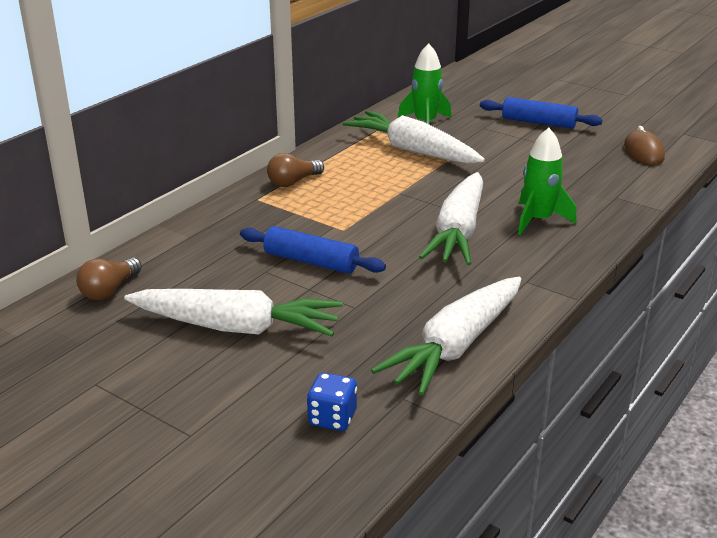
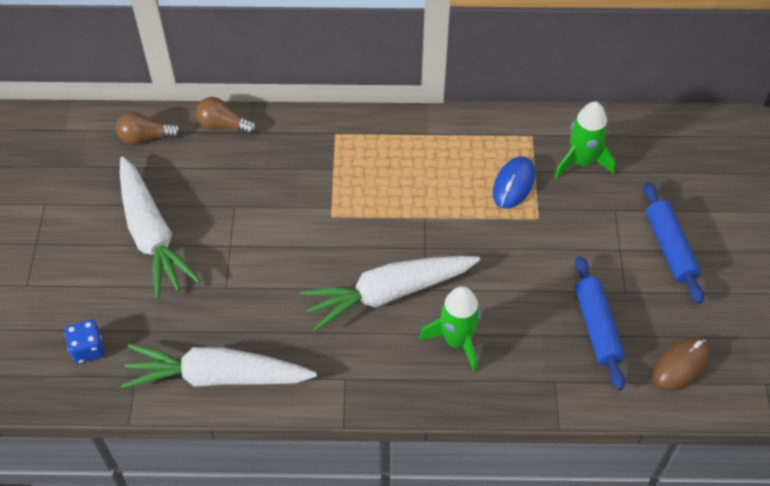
camera: 55 degrees right, 25 degrees up
blue rolling pin [240,226,386,274] -> blue rolling pin moved to [575,256,625,390]
brown light bulb [267,153,324,187] -> brown light bulb moved to [196,97,257,135]
white carrot [342,111,485,164] -> blue mouse [493,156,535,209]

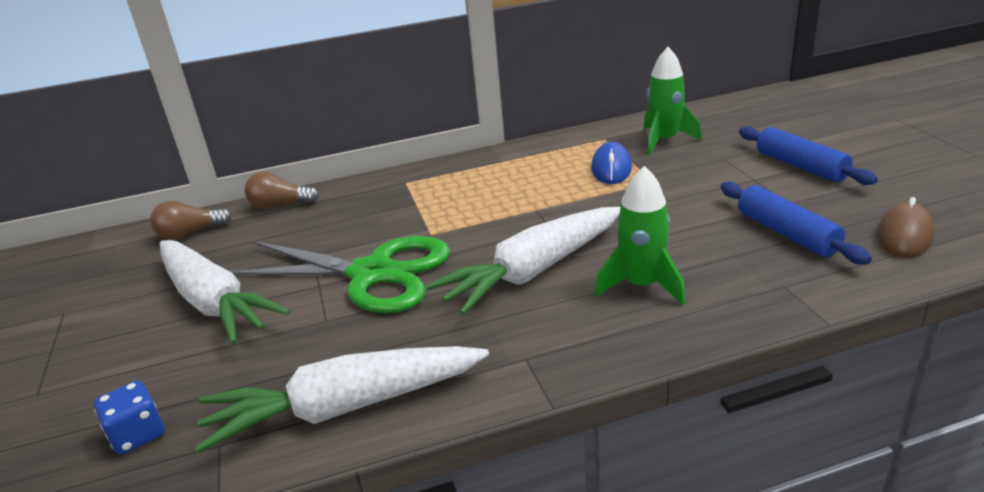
camera: 15 degrees left, 25 degrees down
none -> green scissors [230,236,450,313]

